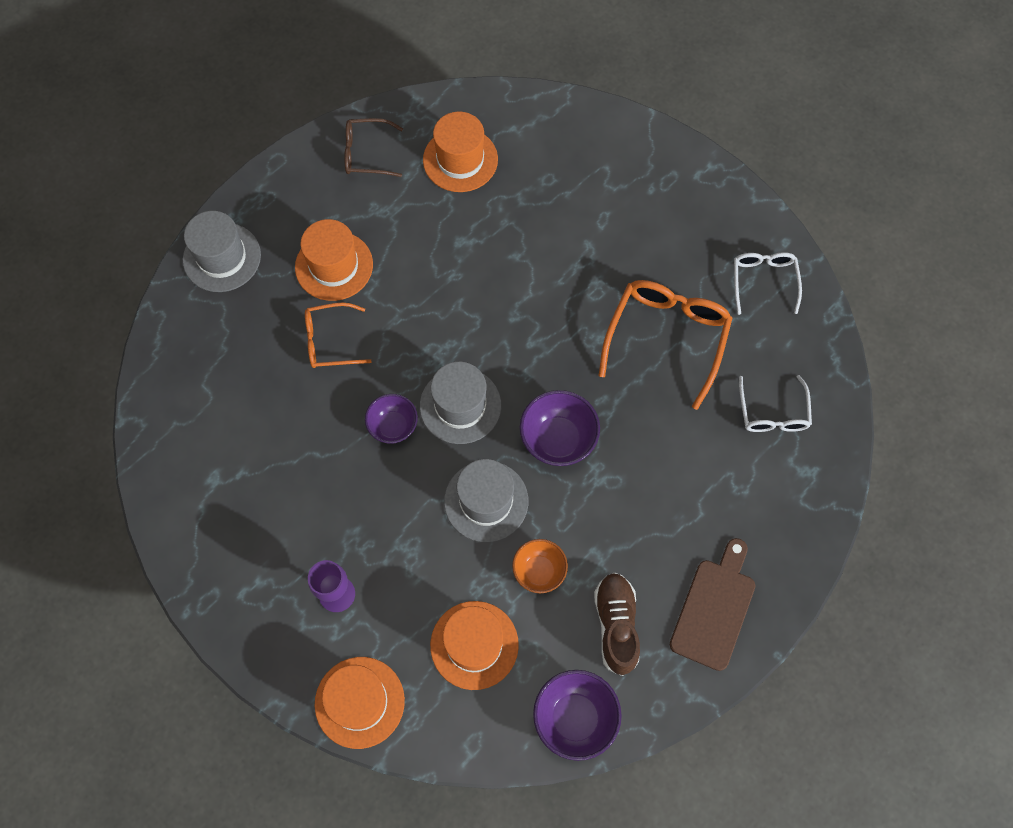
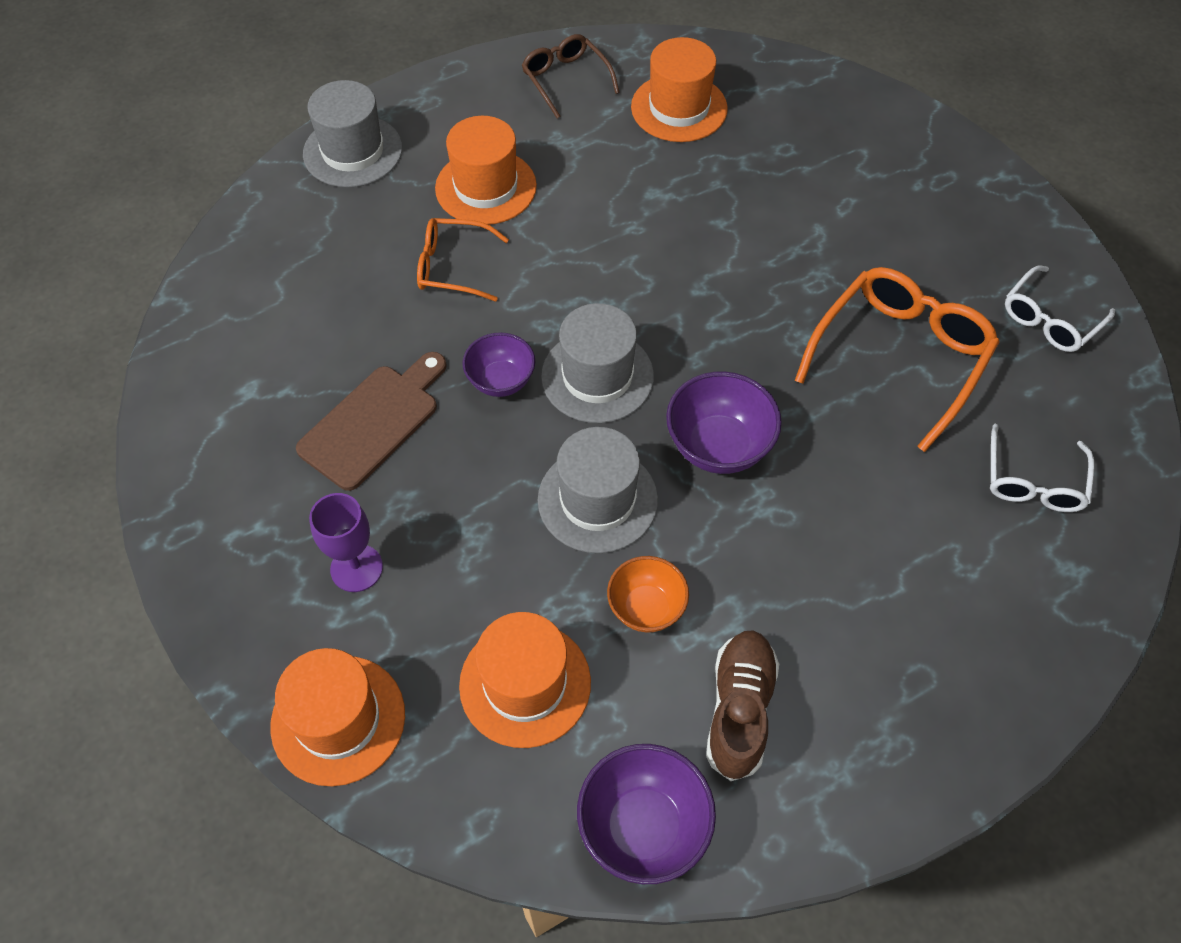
camera: 15 degrees right, 10 degrees down
brown glasses [344,118,403,177] -> brown glasses turned 45 degrees clockwise [521,34,620,119]
brown cutting board [670,538,755,671] -> brown cutting board moved to [296,352,447,491]
white glasses [734,252,802,315] -> white glasses turned 150 degrees counterclockwise [1005,265,1115,352]

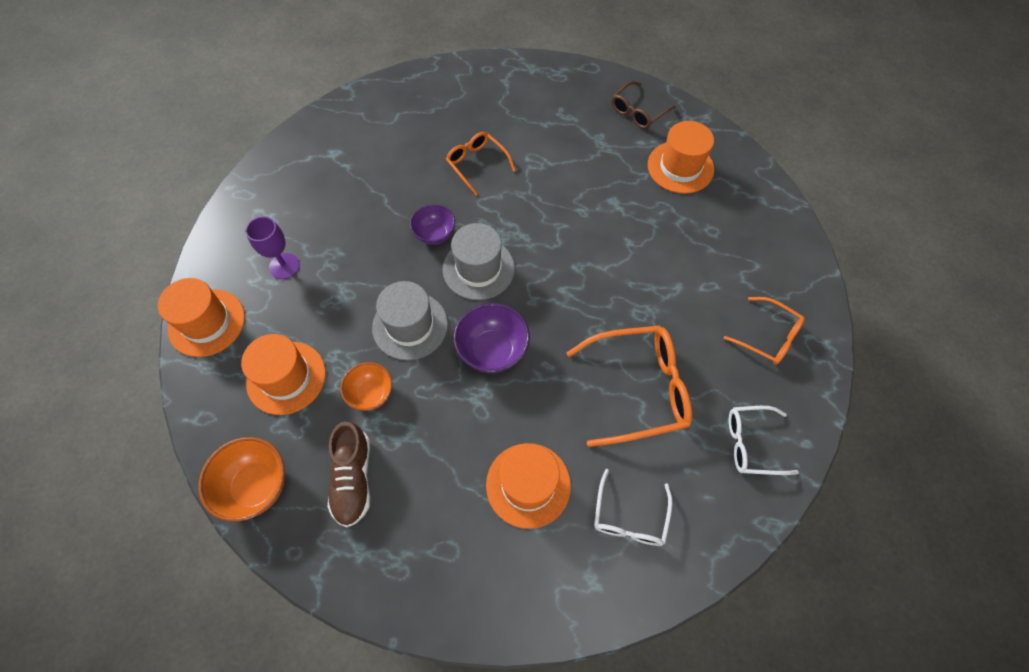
camera: 45 degrees right, 5 degrees up
brown cutting board [296,352,447,491] -> none
grey hat [303,80,402,188] -> none
orange hat [435,116,537,225] -> orange hat moved to [486,443,571,529]
brown glasses [521,34,620,119] -> brown glasses turned 150 degrees counterclockwise [612,81,676,129]
purple bowl [577,744,716,884] -> orange bowl [198,437,285,522]
brown shoe [706,631,779,781] -> brown shoe turned 120 degrees clockwise [328,421,370,527]
white glasses [990,424,1094,512] -> white glasses turned 45 degrees counterclockwise [594,469,672,546]
none -> orange glasses [724,297,805,365]

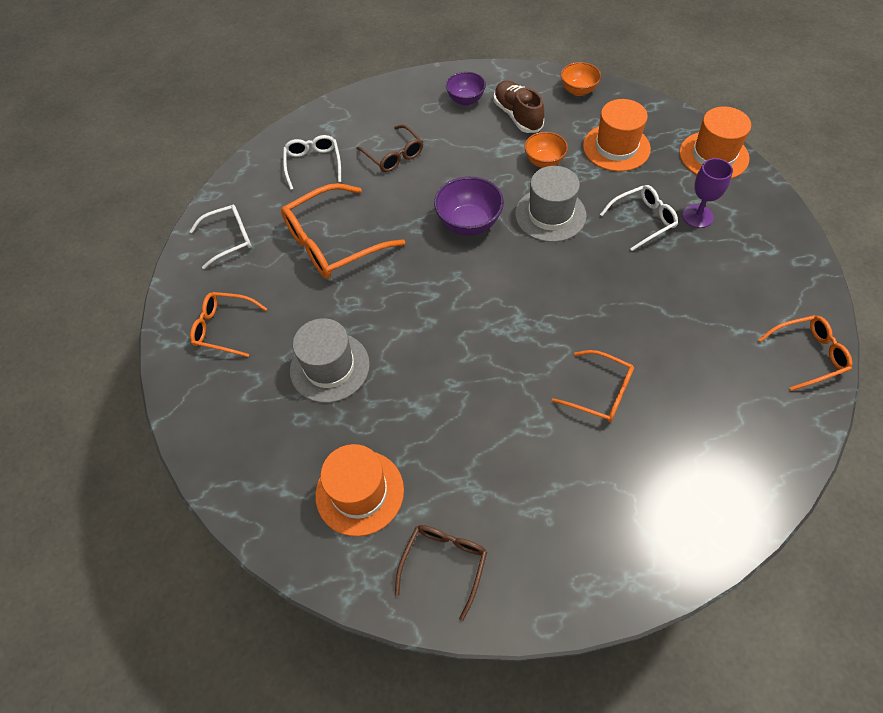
camera: 160 degrees right, 5 degrees down
orange bowl [198,437,285,522] -> orange bowl [561,62,601,96], size x0.67
purple bowl [410,204,455,245] -> purple bowl moved to [446,72,486,106]
grey hat [443,223,515,300] -> grey hat moved to [290,318,370,403]
orange hat [486,443,571,529] -> brown glasses [356,125,423,172]
none -> white glasses [600,185,678,251]
none -> orange glasses [758,315,852,391]

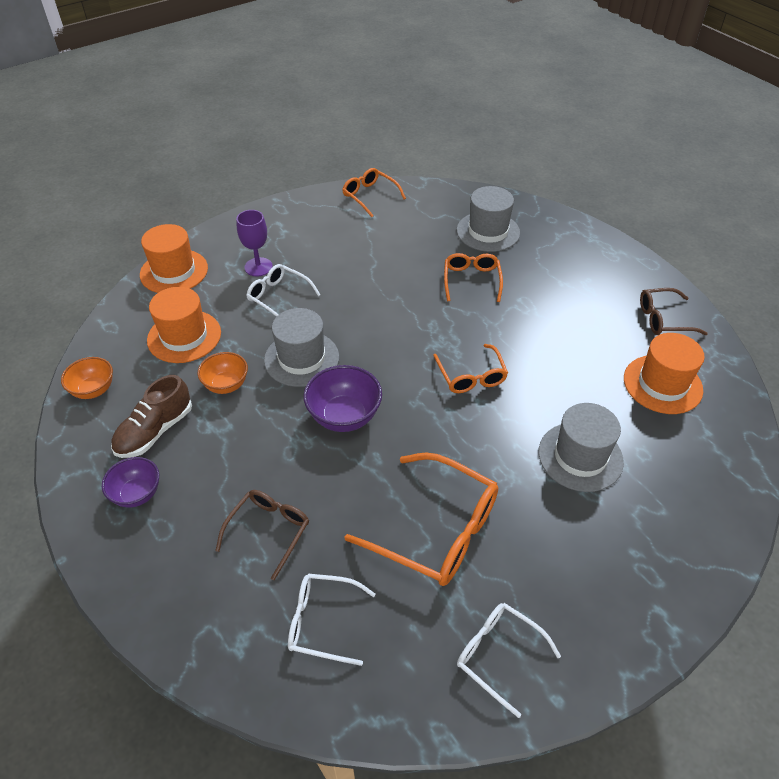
camera: 120 degrees left, 10 degrees down
orange glasses [190,292,267,357] -> orange glasses moved to [433,344,508,393]
white glasses [283,135,341,190] -> white glasses turned 45 degrees clockwise [288,573,376,666]
none -> grey hat [457,186,520,252]

